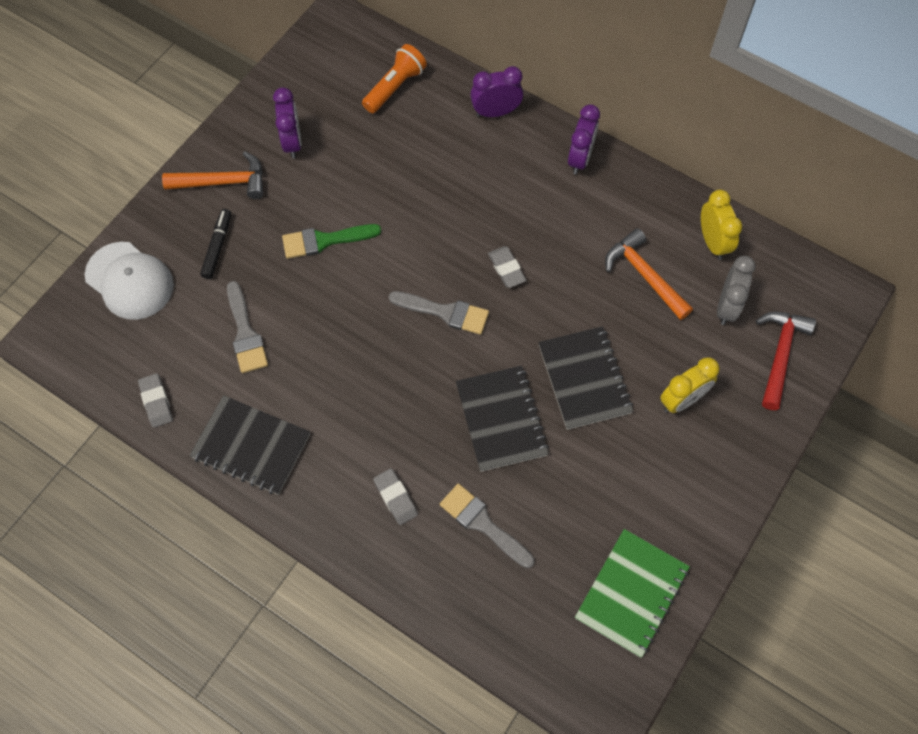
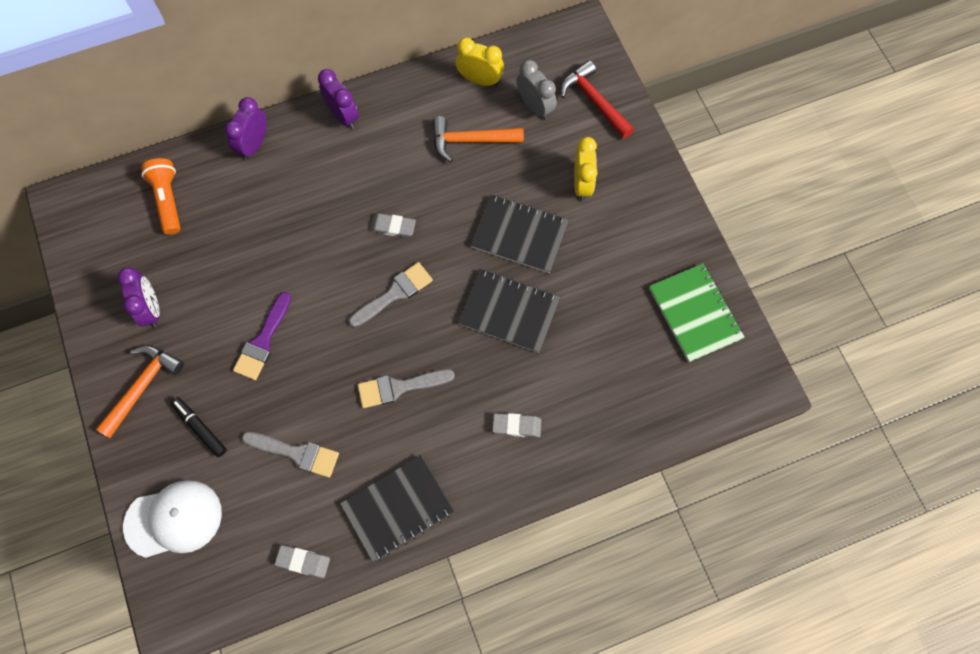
camera: 55 degrees left, 5 degrees up
purple clock [273,87,302,158] -> purple clock turned 45 degrees clockwise [117,267,160,327]
green brush [282,224,381,259] -> purple brush [233,292,291,380]
grey brush [440,484,535,568] -> grey brush moved to [358,369,455,408]

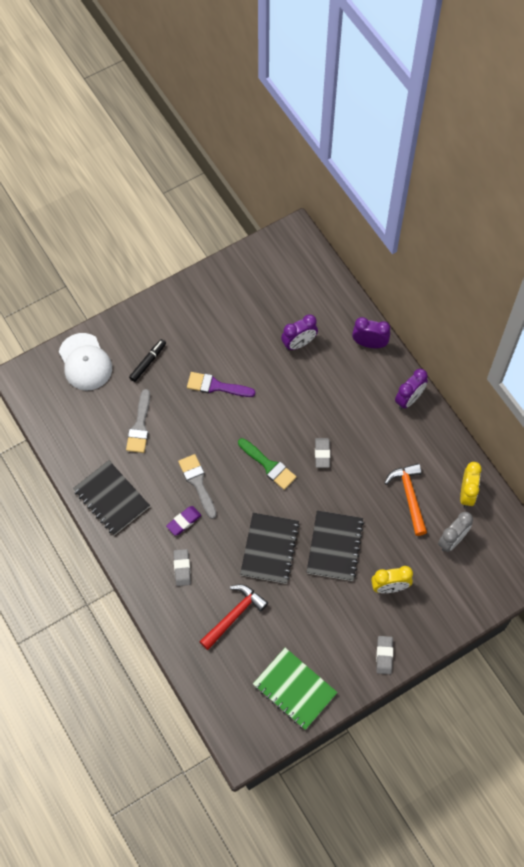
camera: 80 degrees right, 5 degrees down
orange hammer [96,345,184,438] -> none
purple clock [117,267,160,327] -> purple clock moved to [281,314,318,350]
orange flashlight [141,158,180,235] -> none
grey eraser [275,545,330,578] -> grey eraser moved to [376,636,393,674]
grey brush [349,262,433,327] -> green brush [238,438,296,490]
red hammer [560,60,634,139] -> red hammer moved to [199,584,268,650]
green notebook [649,264,745,362] -> green notebook turned 75 degrees clockwise [253,648,338,730]
none -> purple eraser [166,506,201,536]

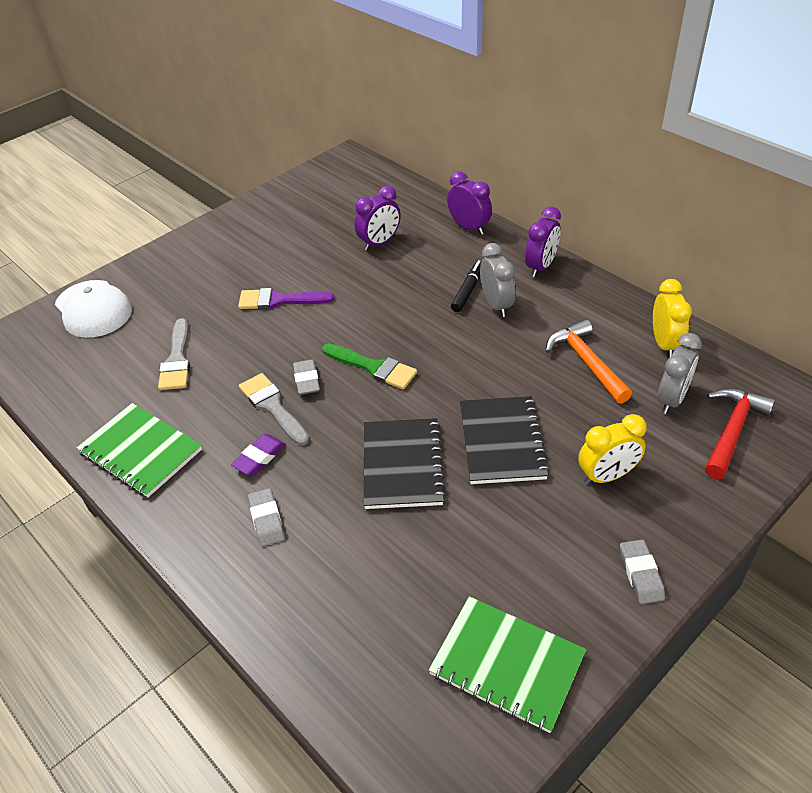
camera: 10 degrees left, 20 degrees down
black notebook [73,460,150,535] -> green notebook [76,403,202,497]
black marker [129,339,166,382] -> black marker moved to [451,260,481,312]
red hammer [199,584,268,650] -> red hammer moved to [705,388,775,479]
grey eraser [315,438,330,468] -> grey eraser moved to [293,359,320,395]
purple clock [352,317,390,348] -> purple clock turned 45 degrees clockwise [447,171,492,235]
none -> grey clock [480,243,515,317]

